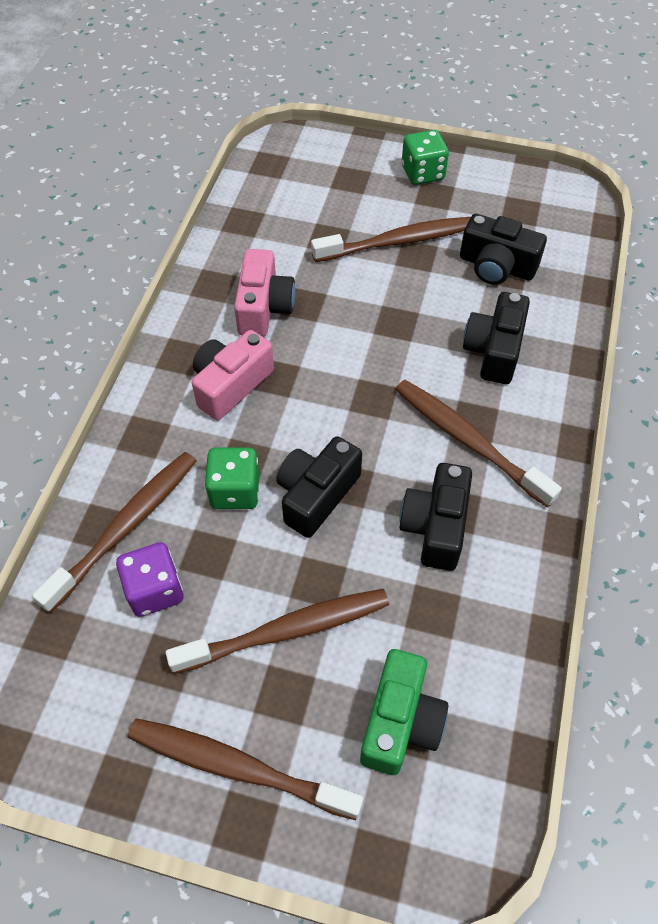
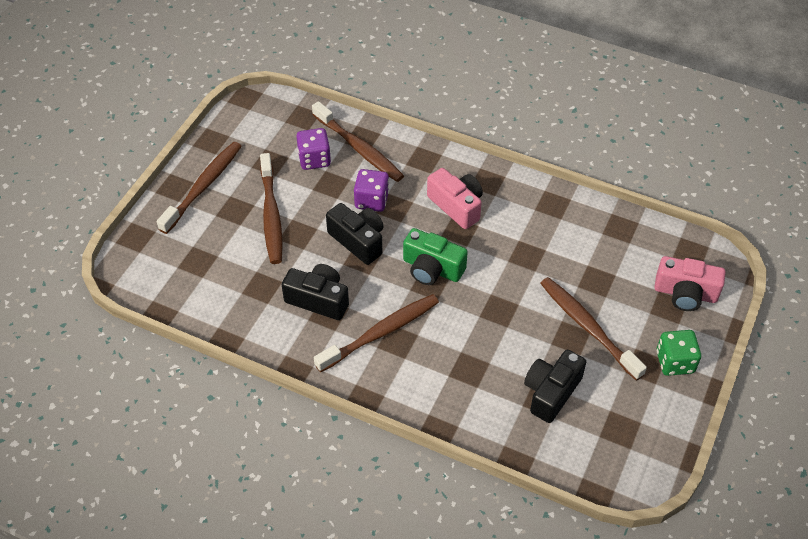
camera: 100 degrees right, 5 degrees down
green dice [205,447,259,509] -> purple dice [354,169,389,212]
pink camera [234,249,295,337] -> pink camera moved to [654,256,726,311]
brown toothbrush [311,217,471,262] -> brown toothbrush turned 150 degrees clockwise [540,277,647,381]
green camera [360,649,448,775] -> green camera moved to [403,228,468,285]
black camera [463,292,530,384] -> none

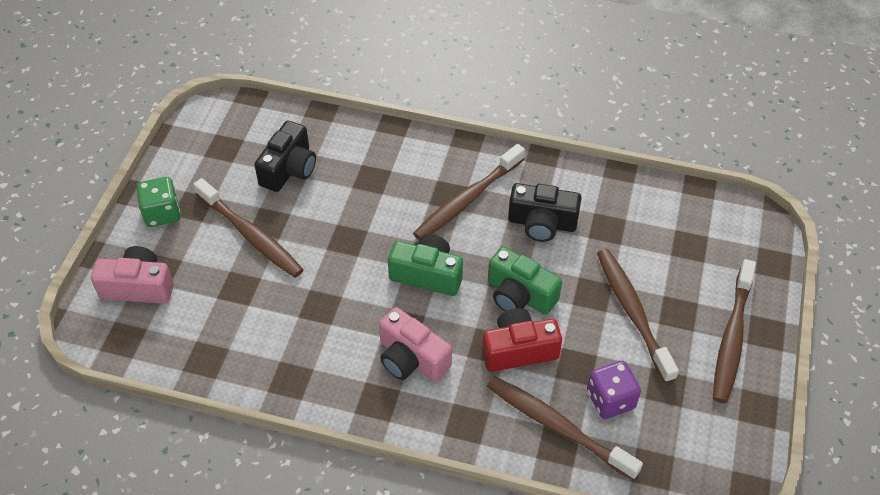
camera: 170 degrees right, 0 degrees up
black camera [326,203,384,265] -> green camera [488,246,562,315]
purple dice [354,169,389,212] -> red camera [482,308,562,372]

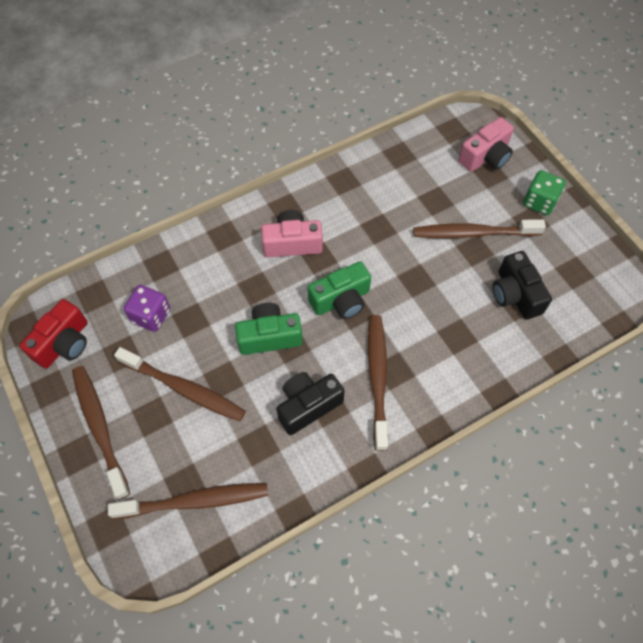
camera: 135 degrees right, 10 degrees up
red camera [482,308,562,372] -> red camera moved to [19,299,88,368]
brown toothbrush [487,376,643,480] -> brown toothbrush moved to [108,483,268,519]

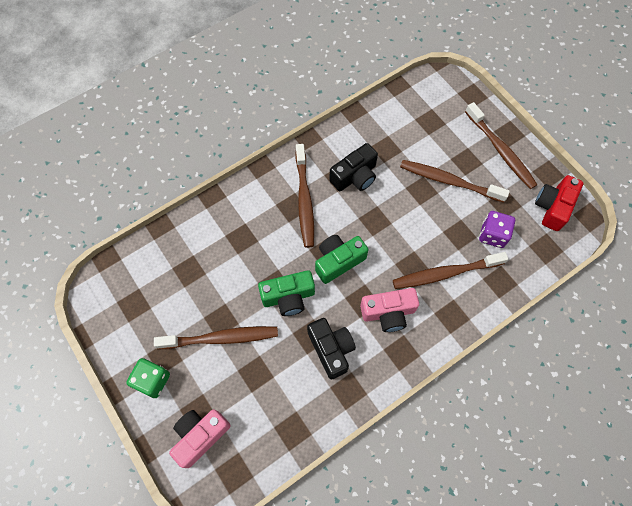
camera: 175 degrees right, 5 degrees up
brown toothbrush [108,483,268,519] -> brown toothbrush moved to [393,252,508,289]
green camera [235,303,303,355] -> green camera moved to [258,270,315,316]
black camera [492,251,552,320] -> black camera moved to [307,318,356,379]

